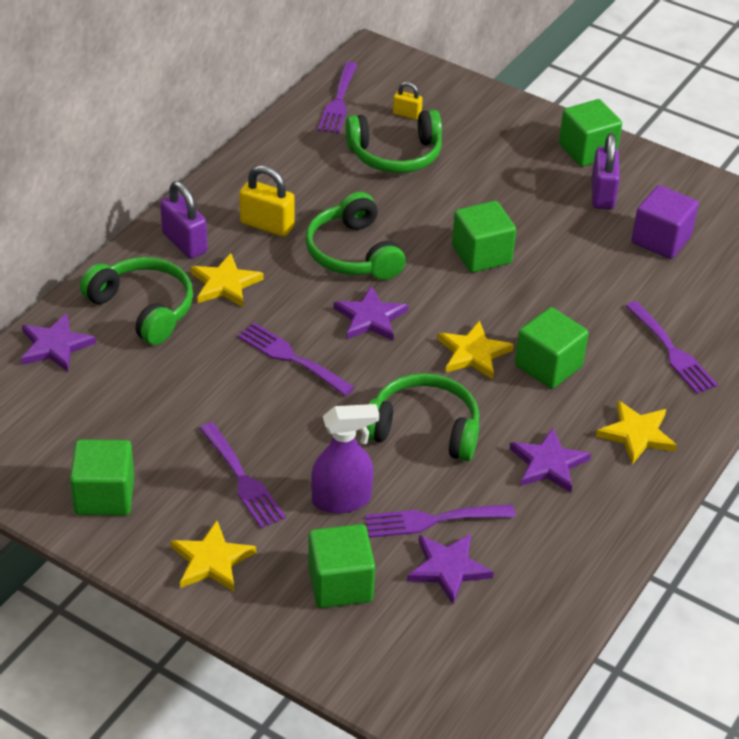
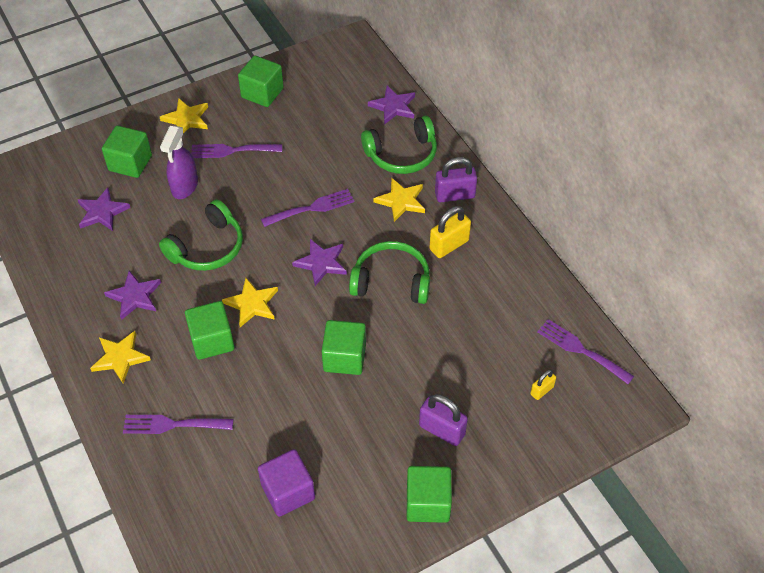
camera: 120 degrees right, 10 degrees up
green headphones [346,110,442,173] -> none
purple fork [365,504,515,538] -> none
purple padlock [592,133,620,210] -> purple padlock moved to [419,394,468,446]

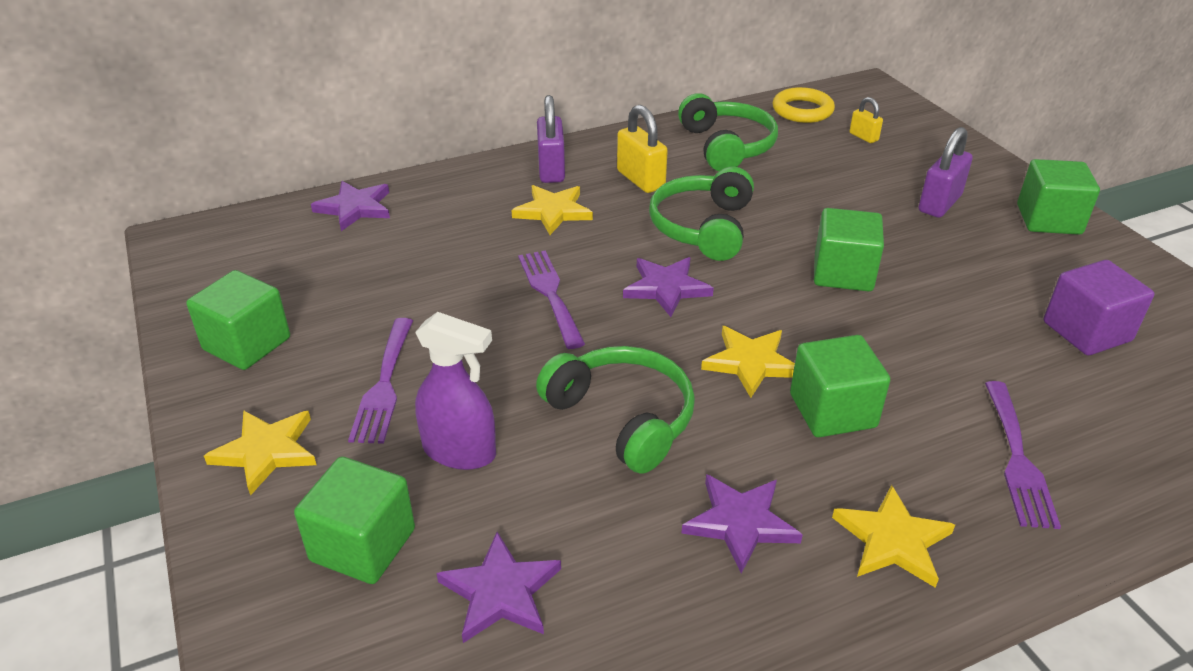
camera: 85 degrees left, 15 degrees down
green headphones [361,116,437,174] -> green headphones moved to [678,93,778,171]
purple fork [537,319,634,384] -> yellow ring [772,87,835,123]

